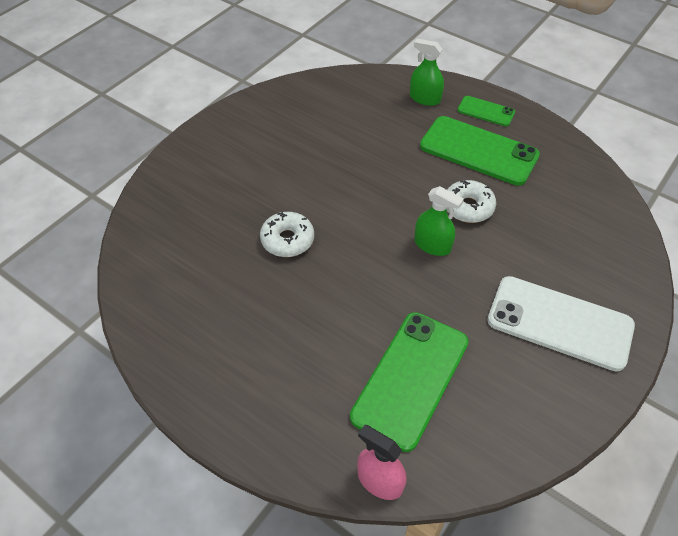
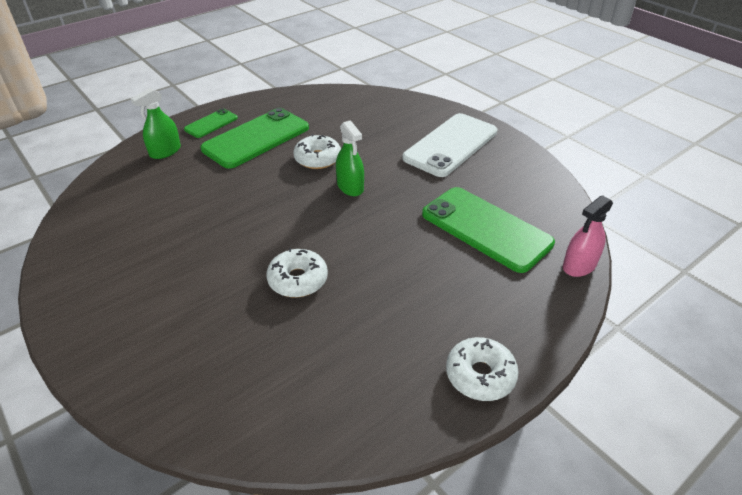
camera: 75 degrees left, 10 degrees down
green spray bottle [414,186,464,256] -> green spray bottle turned 105 degrees clockwise [336,120,364,196]
none -> white donut [446,337,519,401]

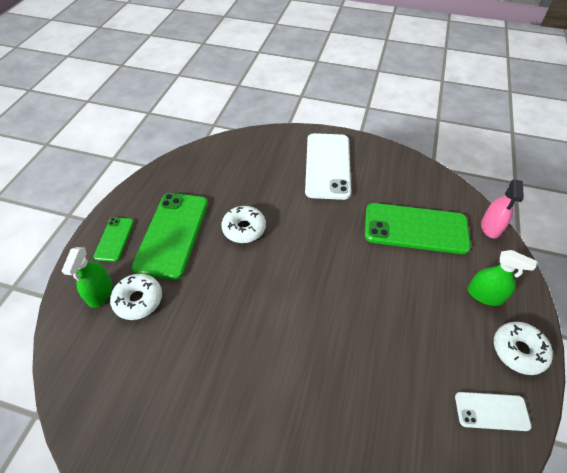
camera: 35 degrees left, 10 degrees up
white donut [266,248,328,298] -> white donut moved to [110,274,162,320]
green spray bottle [336,120,364,196] -> green spray bottle moved to [468,250,537,306]
none -> white phone [455,392,531,431]

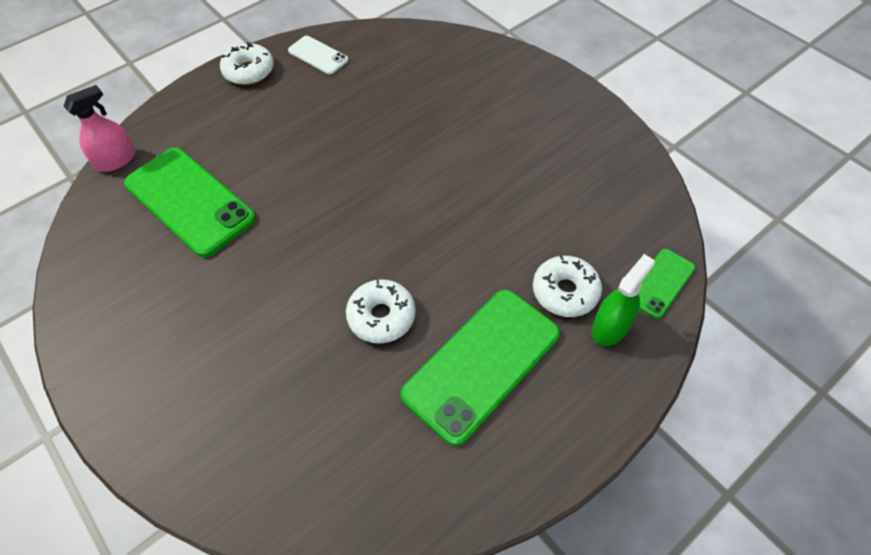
camera: 145 degrees left, 5 degrees up
green phone [93,217,134,262] -> green phone moved to [638,249,695,319]
white phone [305,133,351,200] -> none
green spray bottle [468,250,537,306] -> none

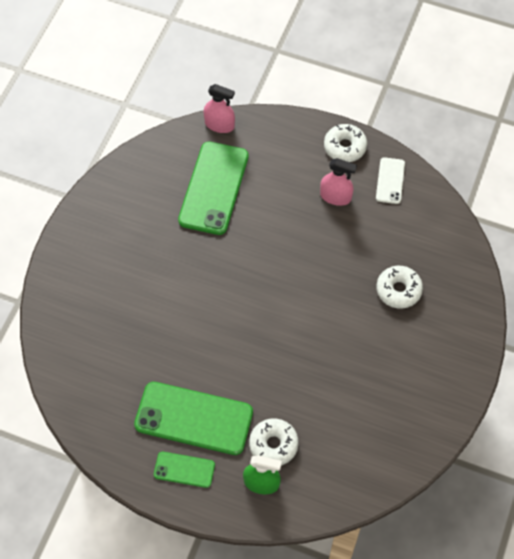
camera: 60 degrees right, 5 degrees up
white donut [346,279,416,344] -> white donut moved to [376,266,423,309]
green phone [638,249,695,319] -> green phone moved to [154,452,215,488]
none -> pink spray bottle [320,158,357,206]

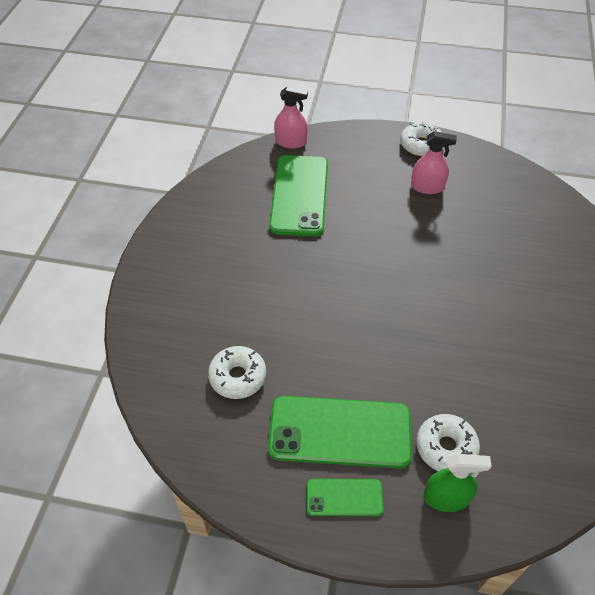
camera: 10 degrees left, 10 degrees down
white phone [376,157,405,204] -> none
white donut [376,266,423,309] -> white donut moved to [208,346,266,399]

